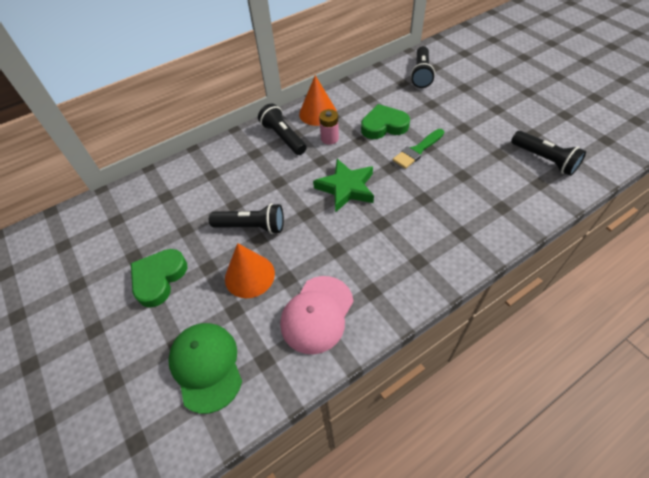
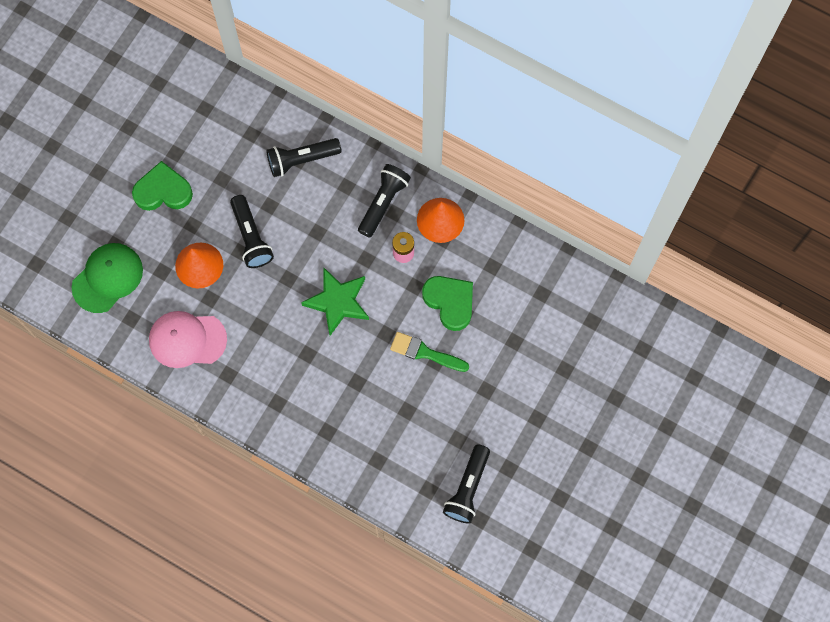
camera: 60 degrees right, 20 degrees up
black flashlight [411,46,435,88] -> black flashlight moved to [266,138,342,177]

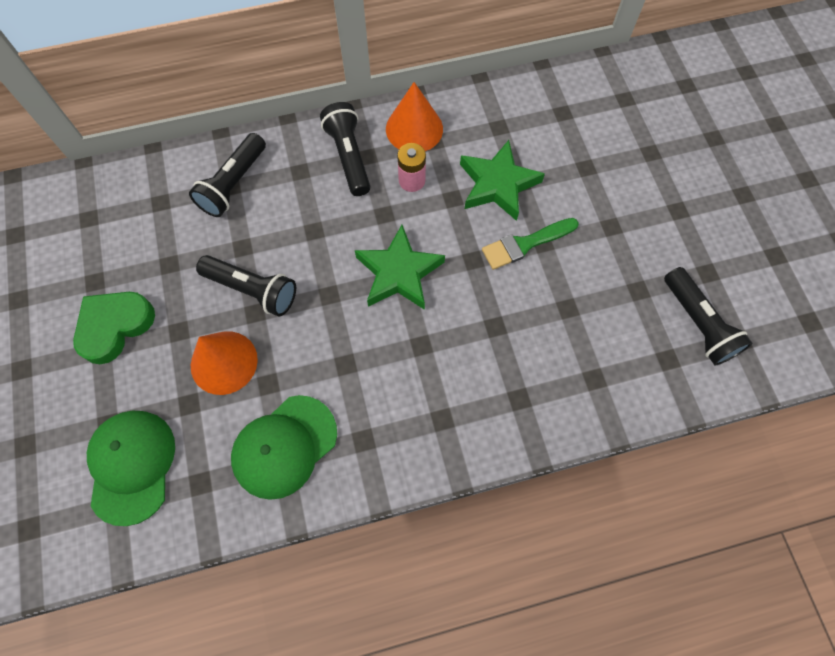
camera: 45 degrees left, 5 degrees down
pink cap [149,311,227,368] -> green cap [231,395,337,500]
green heart [422,276,473,331] -> green star [460,140,545,221]

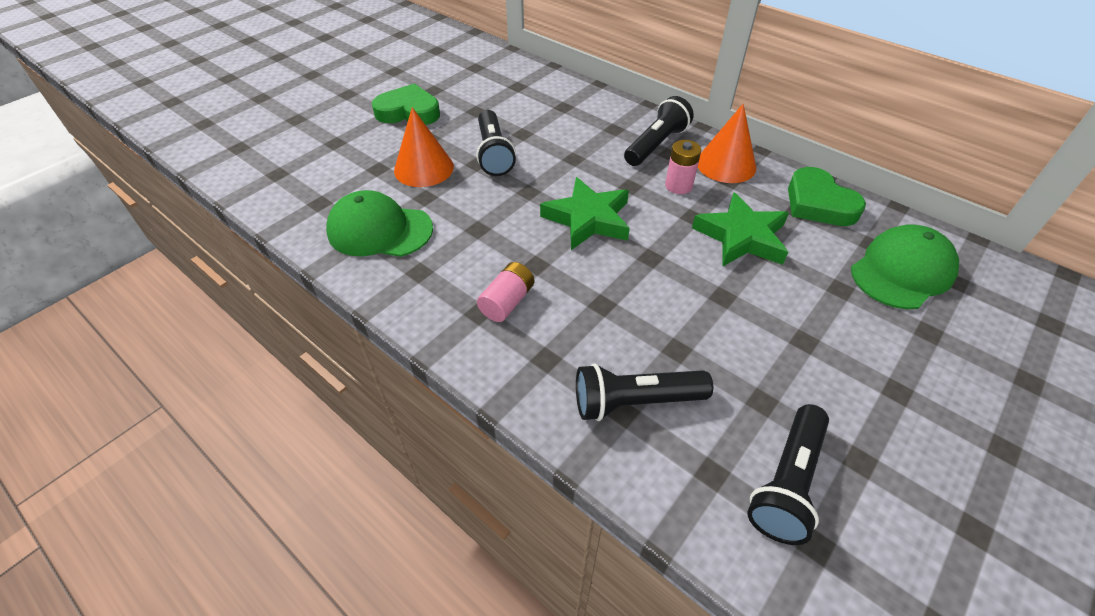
camera: 55 degrees right, 20 degrees down
green cap [87,411,175,526] -> green cap moved to [851,224,959,309]
black flashlight [189,133,266,217] -> black flashlight moved to [576,363,713,421]
green brush [482,218,579,270] -> none
none -> pink battery [477,262,534,322]
none -> green heart [788,167,866,226]

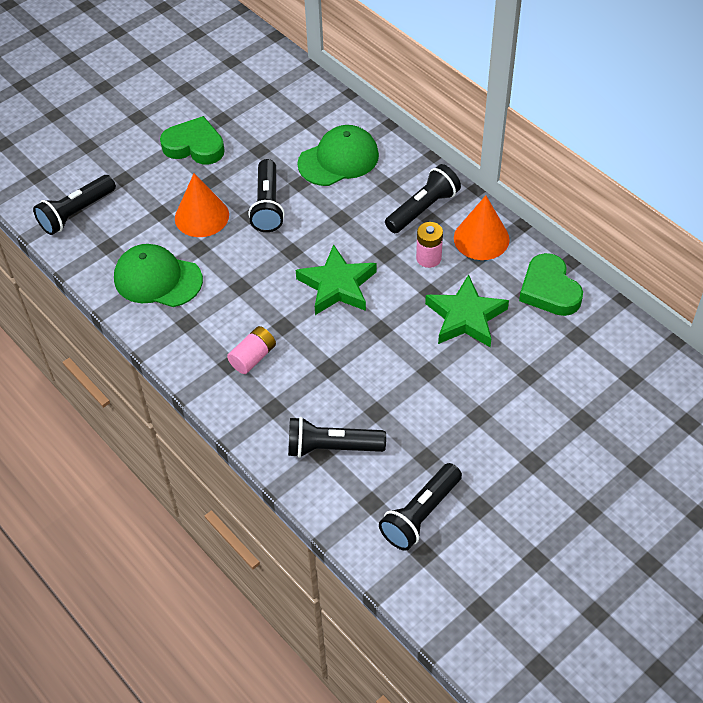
camera: 10 degrees right, 5 degrees up
green cap [851,224,959,309] -> green cap moved to [297,125,379,186]
none -> black flashlight [33,175,116,235]

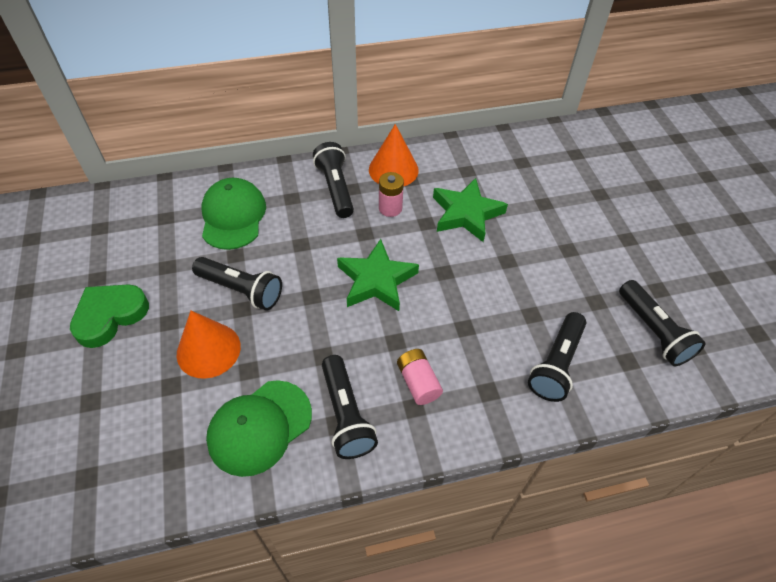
camera: 65 degrees left, 0 degrees up
black flashlight [33,175,116,235] -> black flashlight moved to [322,355,378,459]
green heart [519,253,583,316] -> none

